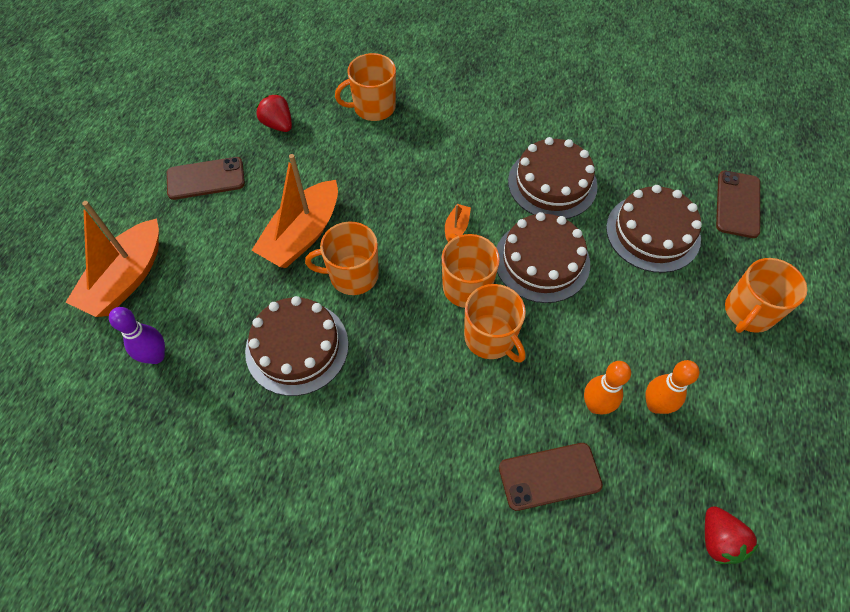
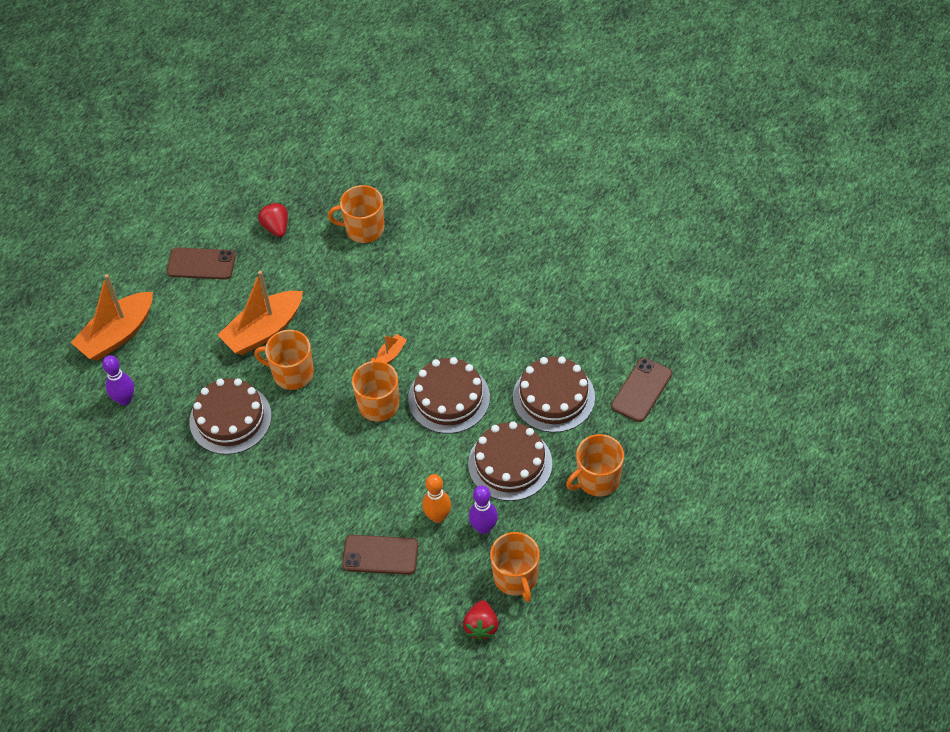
camera: 20 degrees right, 5 degrees down
orange mug [464,284,526,363] -> orange mug moved to [490,532,540,602]
brown cake [508,137,598,219] -> brown cake moved to [468,421,552,501]
orange bowling pin [645,360,699,414] -> purple bowling pin [469,486,498,534]

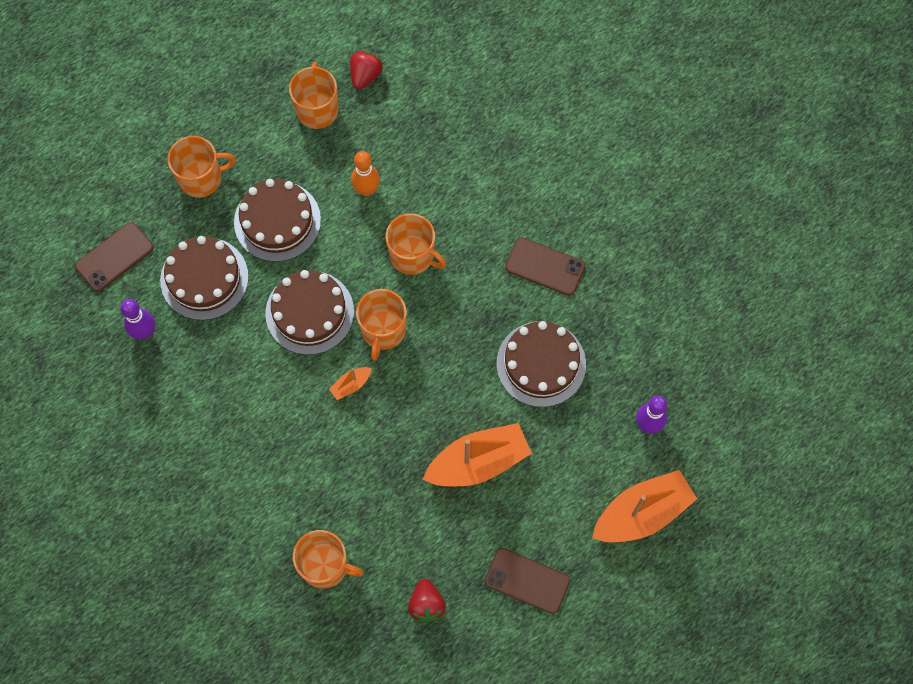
camera: 165 degrees left, 15 degrees up
orange mug [254,330,314,390] -> orange mug moved to [386,213,446,275]
brown phone [342,535,418,575] -> brown phone moved to [505,237,585,296]
purple bowling pin [469,486,498,534] -> purple bowling pin moved to [120,299,155,339]

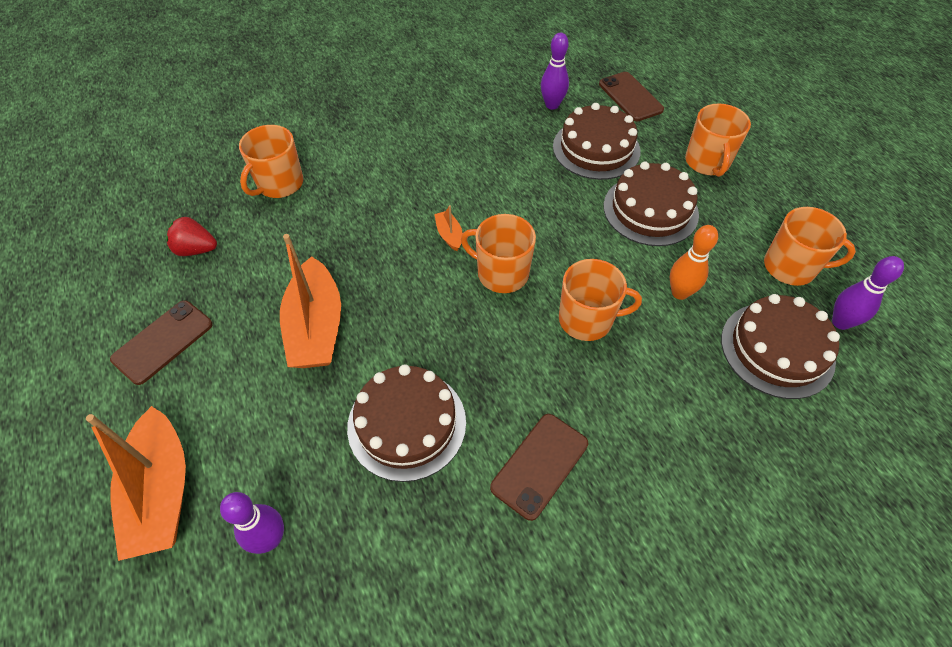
camera: 105 degrees right, 15 degrees down
brown cake [265,270,354,355] -> brown cake moved to [721,294,840,399]
red strawberry [350,50,382,90] -> purple bowling pin [832,256,904,330]
orange mug [386,213,446,275] -> orange mug turned 135 degrees counterclockwise [559,259,642,341]

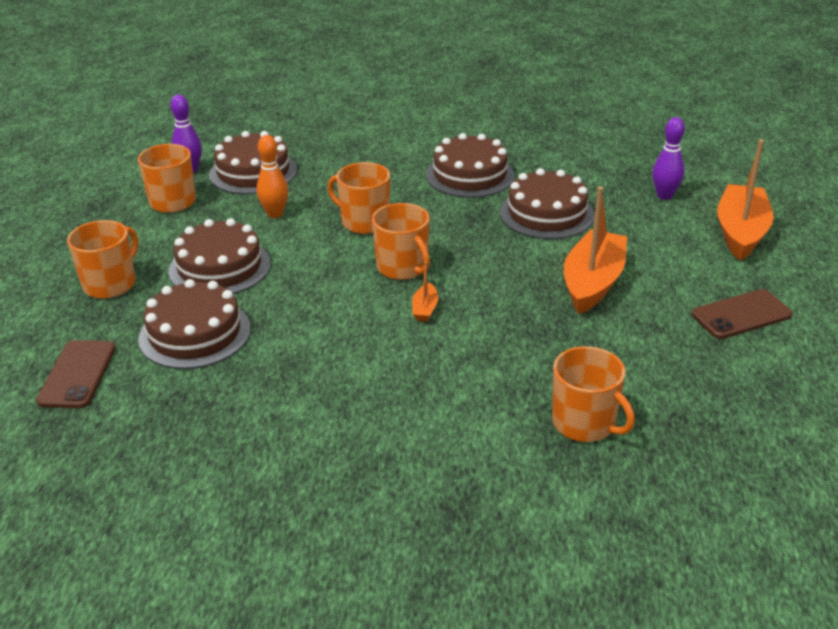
camera: 150 degrees left, 20 degrees down
red strawberry [166,216,217,256] -> none
orange mug [239,125,303,198] -> orange mug turned 75 degrees clockwise [552,346,635,442]
brown phone [490,414,588,521] -> brown cake [426,133,515,198]
purple bowling pin [541,33,569,110] -> none

